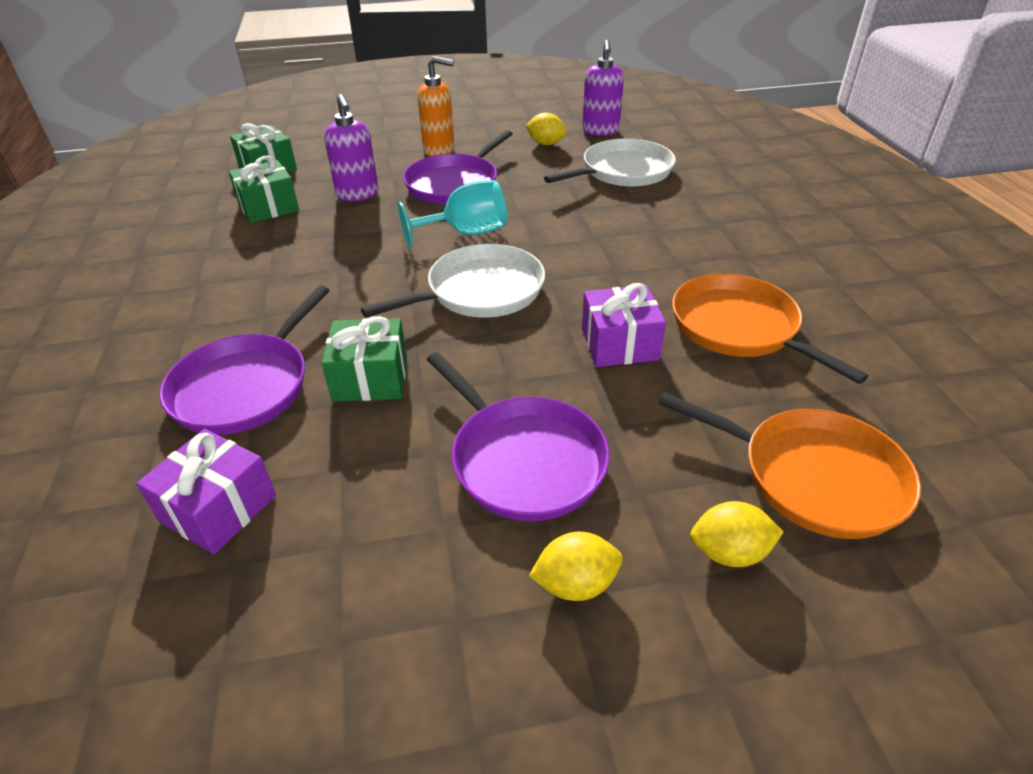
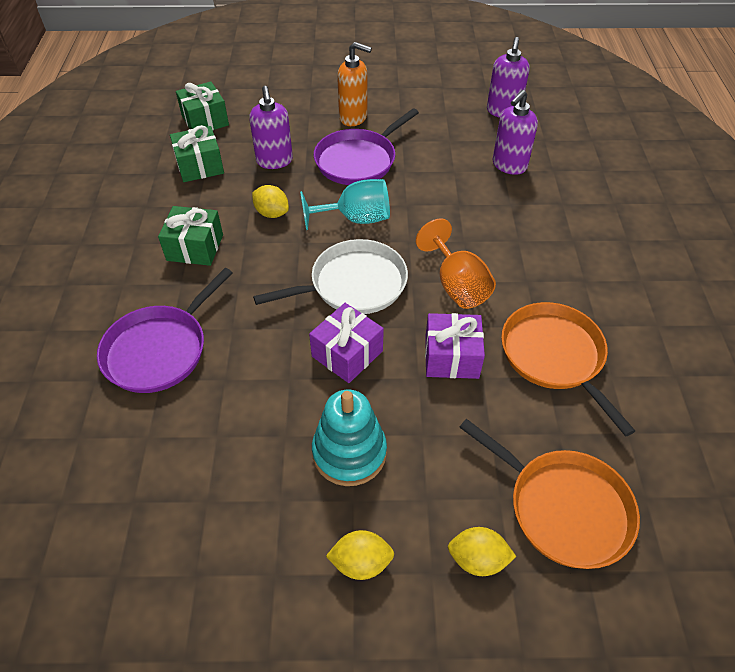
camera: 10 degrees right, 10 degrees up
purple gift [136,429,276,554] -> purple gift moved to [309,303,384,383]
green gift [322,316,407,402] -> green gift moved to [158,206,223,266]
purple pan [426,352,610,521] -> turquoise stacking toy [312,389,387,486]
yellow lemon [525,113,567,145] -> yellow lemon moved to [252,185,289,218]
white pan [544,138,676,187] -> purple soap dispenser [493,90,538,175]
none -> orange goblet [416,218,496,309]

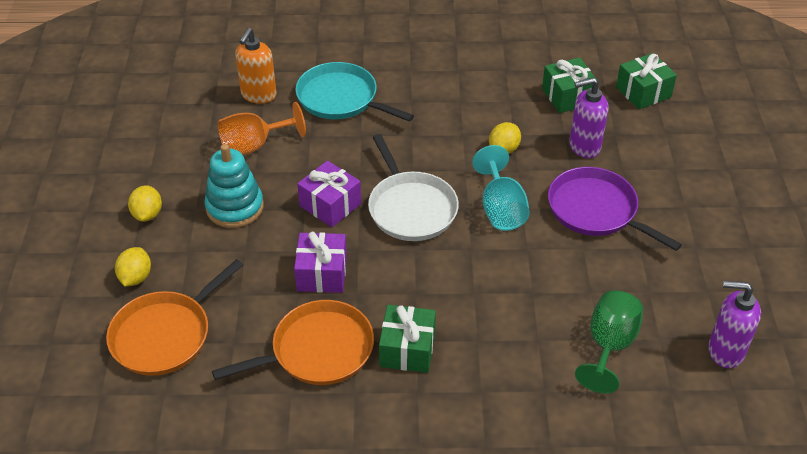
camera: 90 degrees right, 5 degrees down
purple pan [97,268,232,393] -> turquoise pan [295,62,414,122]
green gift [158,206,223,266] -> green gift moved to [379,305,436,373]
orange soap dispenser [337,42,372,126] -> orange soap dispenser moved to [235,28,276,104]
orange goblet [416,218,496,309] -> orange goblet moved to [218,102,306,155]
purple soap dispenser [493,90,538,175] -> green goblet [575,290,643,393]

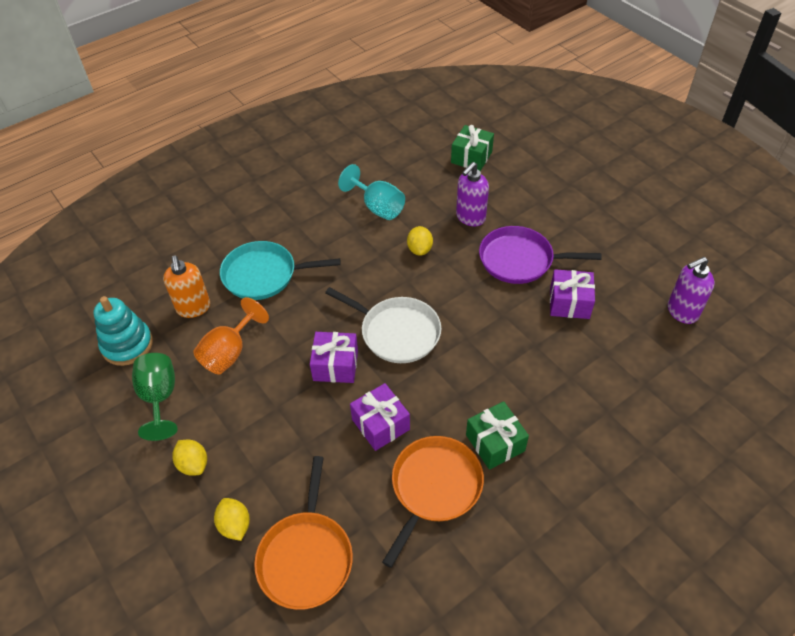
camera: 35 degrees left, 5 degrees up
turquoise stacking toy [204,144,264,228] -> turquoise stacking toy moved to [94,296,153,366]
turquoise goblet [472,145,530,231] -> turquoise goblet moved to [338,164,405,220]
green gift [542,58,598,113] -> none
green goblet [575,290,643,393] -> green goblet moved to [132,353,177,441]
none -> purple gift [550,269,595,319]

